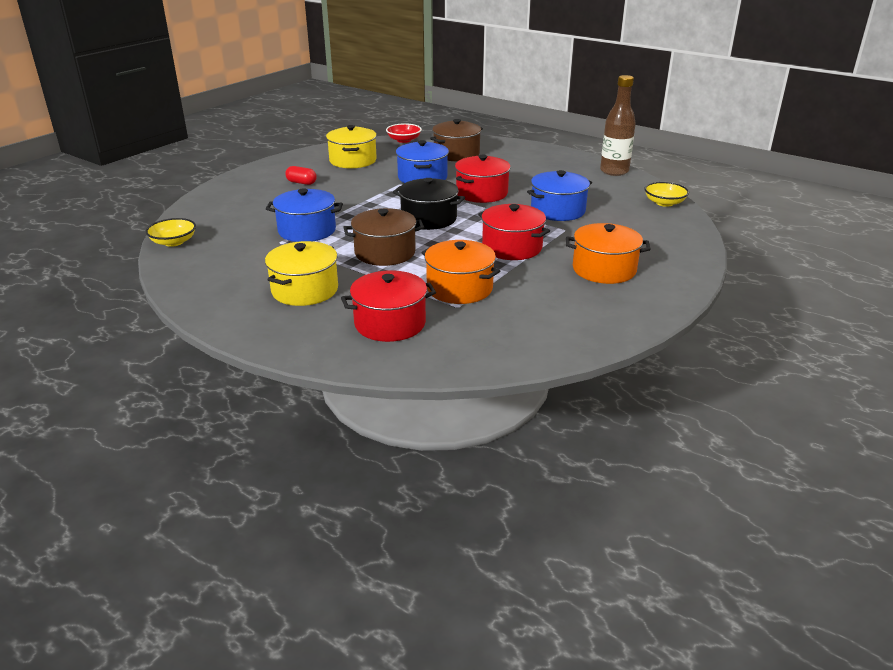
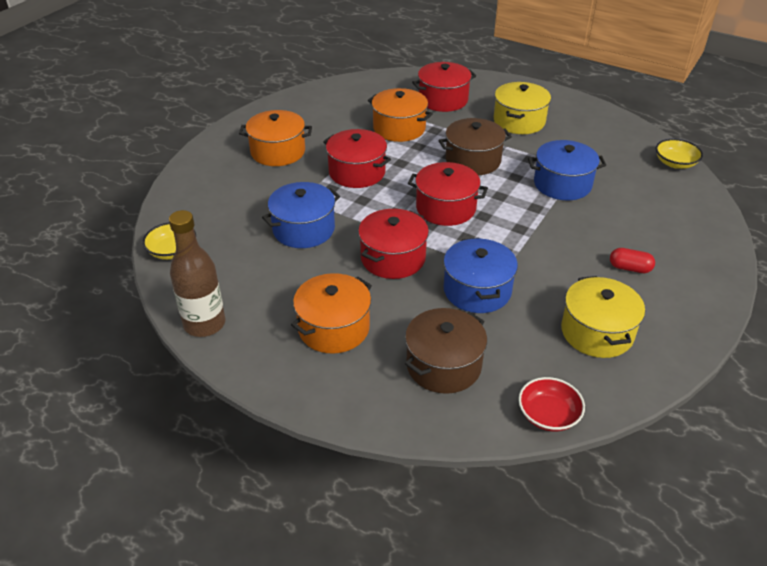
camera: 175 degrees right, 10 degrees up
black pot [393,178,465,230] -> red pot [408,162,488,226]
none -> orange pot [291,273,372,354]

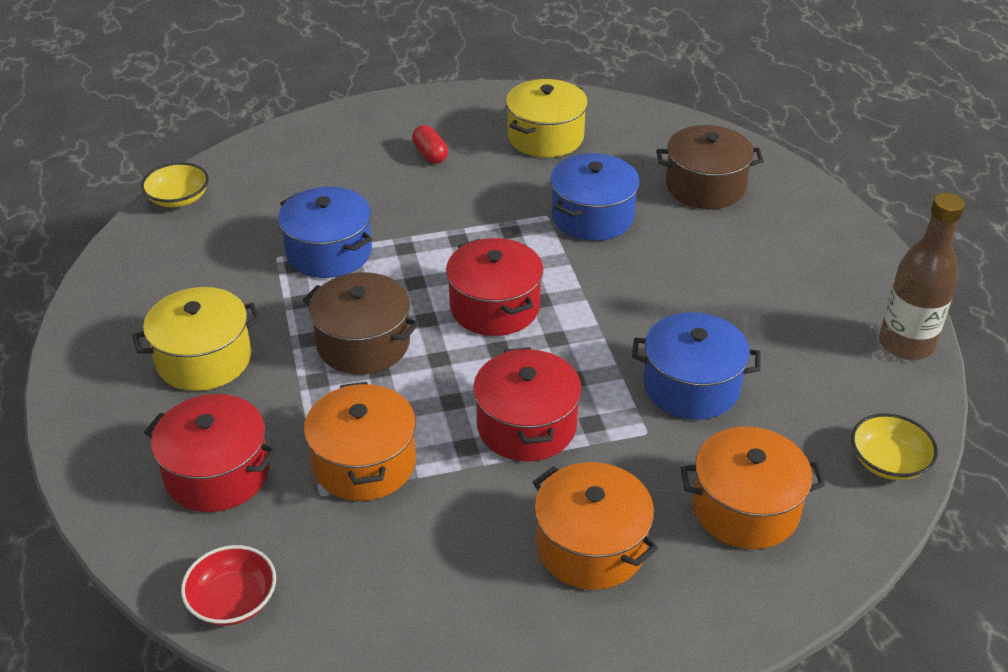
camera: 135 degrees left, 0 degrees up
orange pot [291,273,372,354] -> orange pot moved to [681,427,825,549]
red pot [358,209,429,279] -> none
red bowl [518,377,585,432] -> red bowl moved to [181,545,276,626]

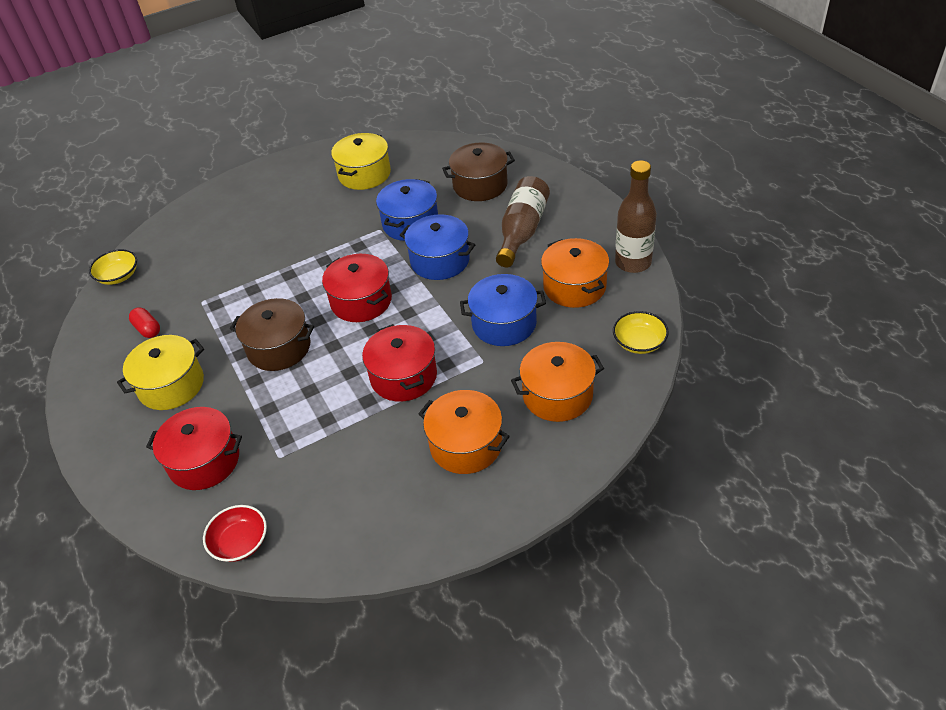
camera: 10 degrees left, 5 degrees up
blue pot [278,187,372,278] -> blue pot moved to [400,214,476,280]
orange pot [304,382,416,501] -> orange pot moved to [541,238,609,308]
red capsule [412,125,448,164] -> red capsule moved to [129,307,160,338]
none -> brown bottle [496,176,550,267]

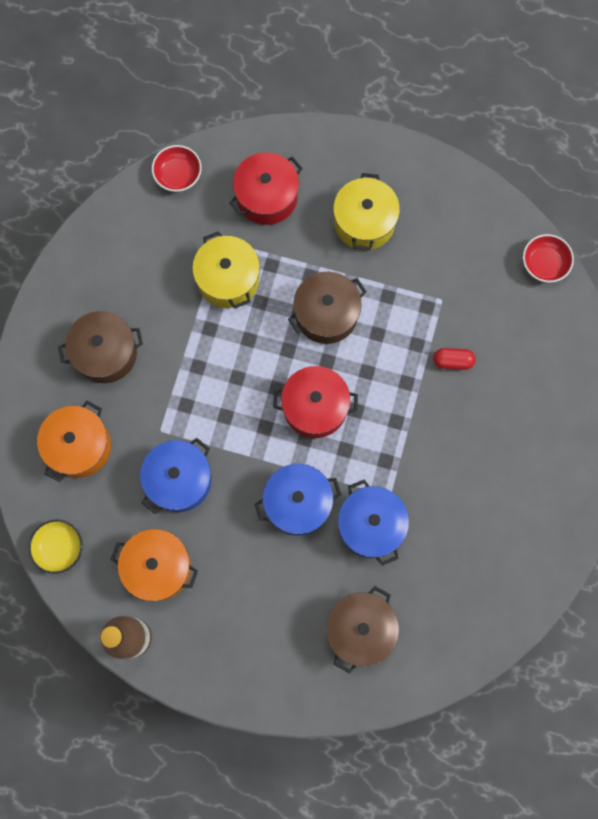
camera: 130 degrees right, 30 degrees up
yellow bowl [89,249,137,285] -> red bowl [523,234,574,283]
red capsule [129,307,160,338] -> red capsule moved to [433,348,476,370]
yellow pot [331,133,391,190] -> yellow pot moved to [192,231,260,309]
red pot [362,324,437,402] -> none
orange pot [419,390,510,474] -> brown pot [58,311,143,383]
brown bottle [496,176,550,267] -> none

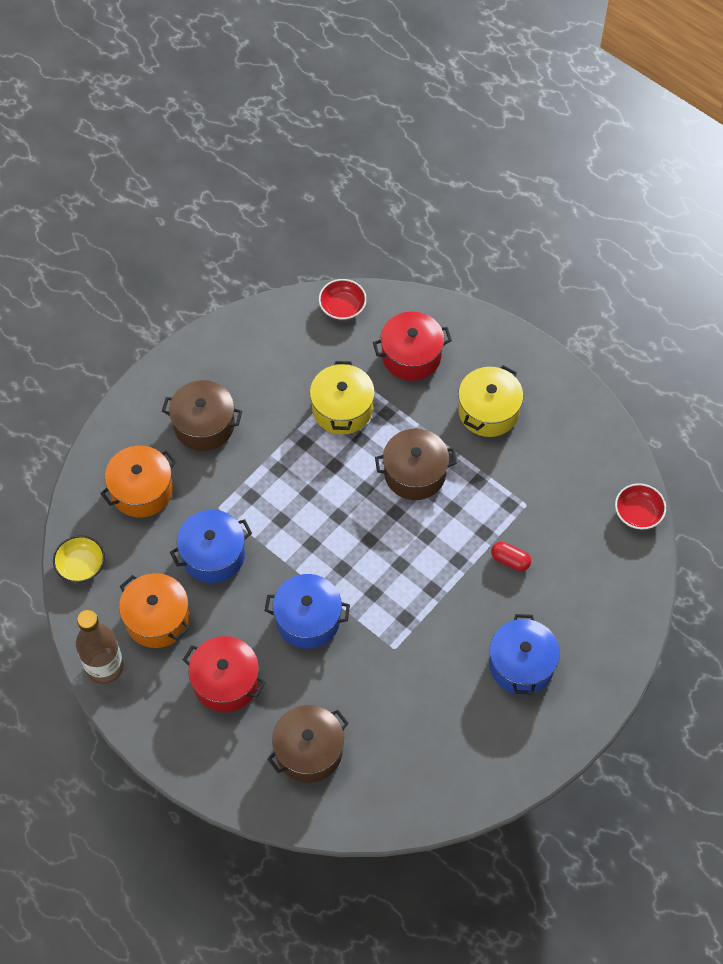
camera: 25 degrees right, 15 degrees down
red pot [273,366,358,438] -> red pot moved to [183,636,266,712]
blue pot [338,480,409,566] -> blue pot moved to [489,614,560,695]

